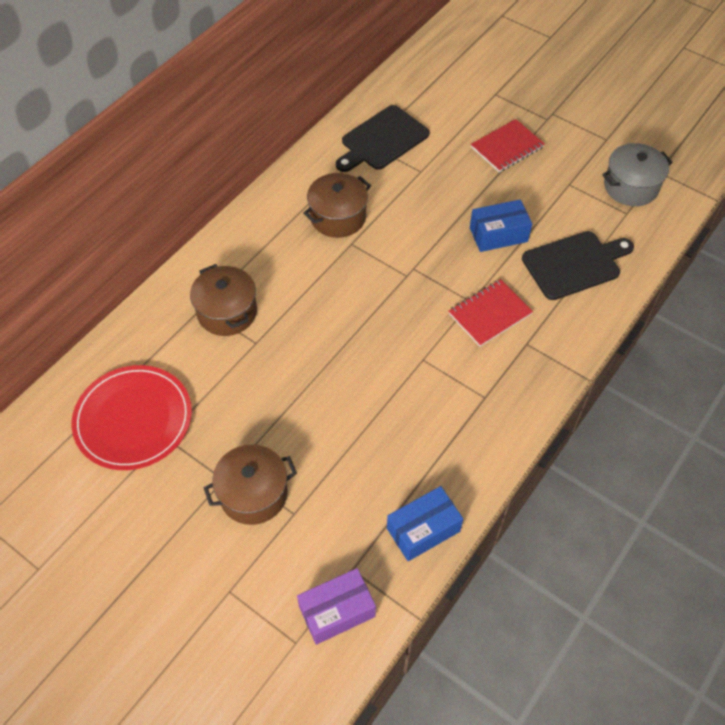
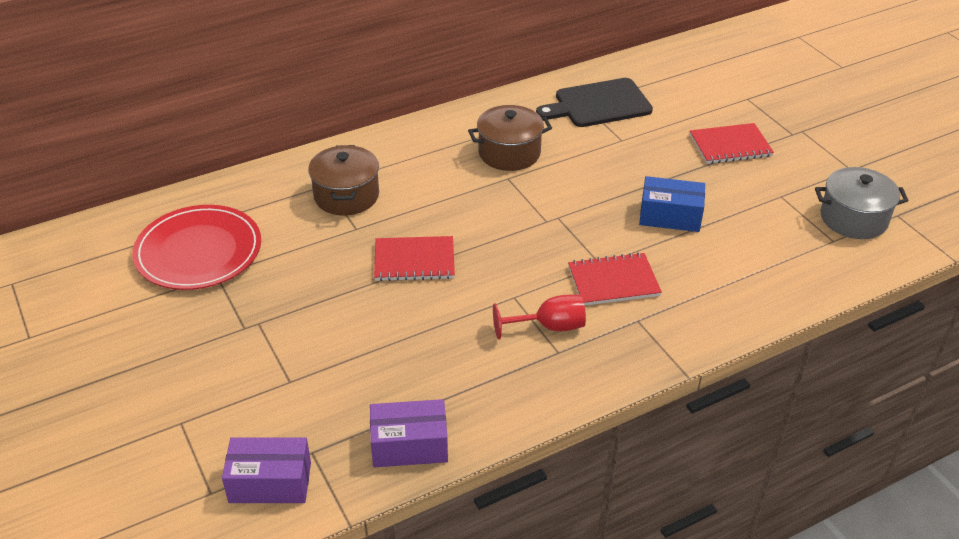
camera: 25 degrees right, 15 degrees down
brown pot [204,444,297,525] -> none
blue box [387,486,463,561] -> purple box [370,399,448,467]
black cutting board [522,231,634,300] -> none
none -> red notebook [374,236,455,281]
none -> red goblet [493,295,586,340]

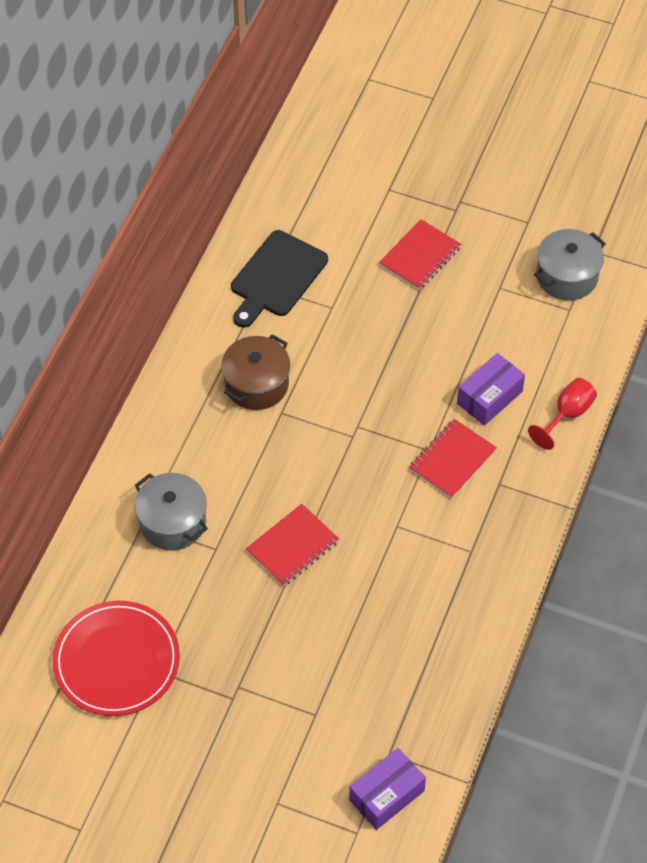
camera: 40 degrees left, 15 degrees up
brown pot [308,145,379,216] -> grey pot [135,473,208,550]
purple box [370,399,448,467] -> purple box moved to [457,353,525,426]
red goblet [493,295,586,340] -> red goblet moved to [528,378,597,450]
blue box [639,176,705,232] -> none

